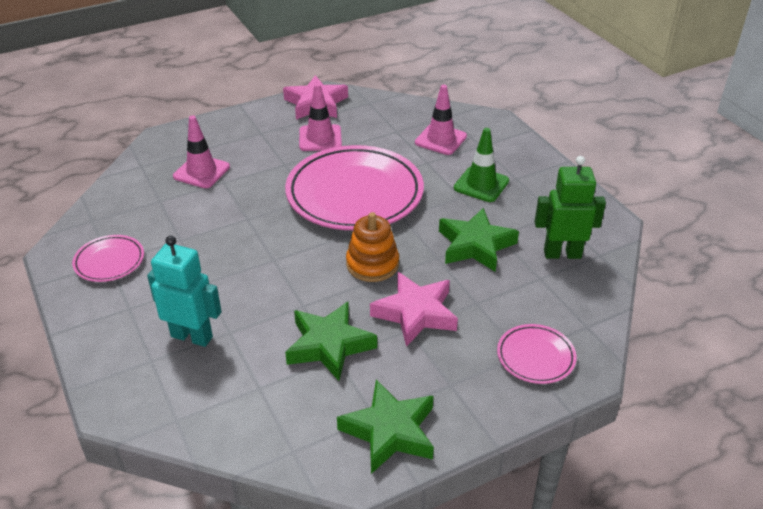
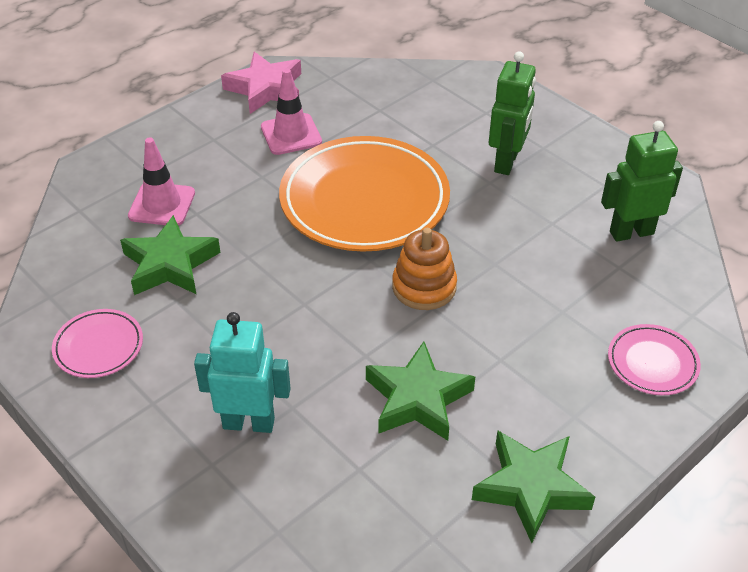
camera: 15 degrees left, 5 degrees up
pink plate [285,145,424,230] -> orange plate [279,136,450,252]
pink star [370,272,458,347] -> none
pink traffic cone [415,85,467,155] -> none
green star [439,208,519,272] -> green star moved to [120,215,221,295]
green traffic cone [454,128,509,202] -> green robot [489,51,536,175]

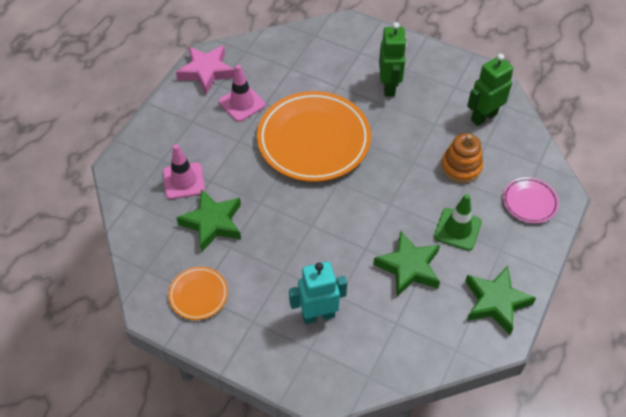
camera: 20 degrees left, 10 degrees up
pink plate [52,309,143,378] -> orange plate [168,267,228,320]
orange stacking toy [392,228,457,310] -> orange stacking toy moved to [441,133,483,183]
none -> green traffic cone [434,194,482,251]

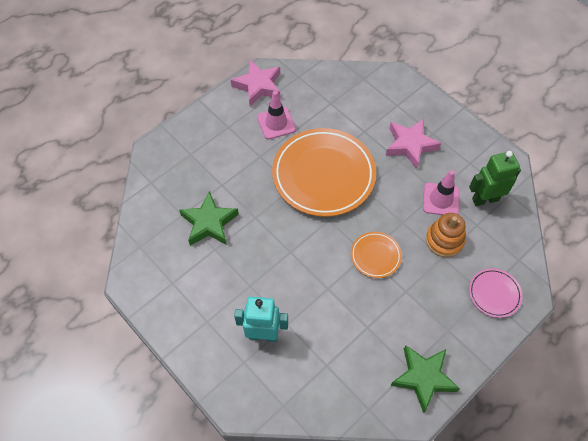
camera: 20 degrees right, 5 degrees up
pink traffic cone [163,144,205,199] -> pink traffic cone moved to [423,170,459,215]
orange plate [168,267,228,320] -> orange plate moved to [351,232,402,278]
green star [373,231,440,296] -> none
green robot [379,22,407,97] -> pink star [386,119,441,169]
green traffic cone [434,194,482,251] -> none

